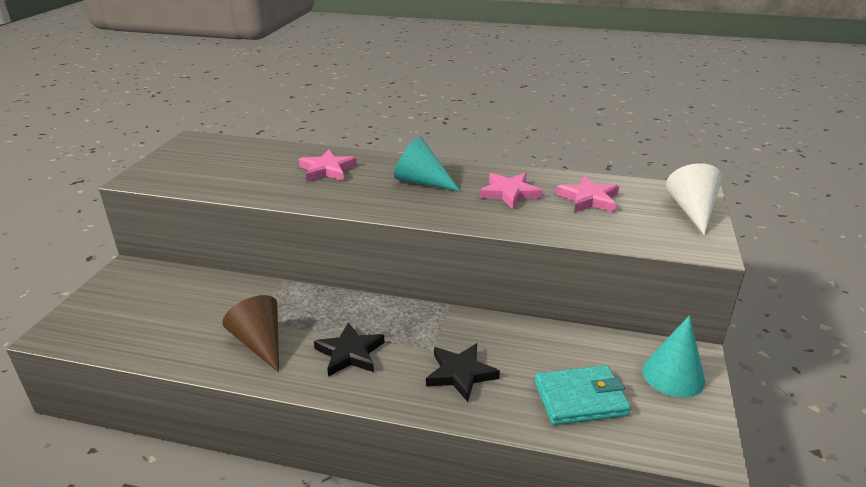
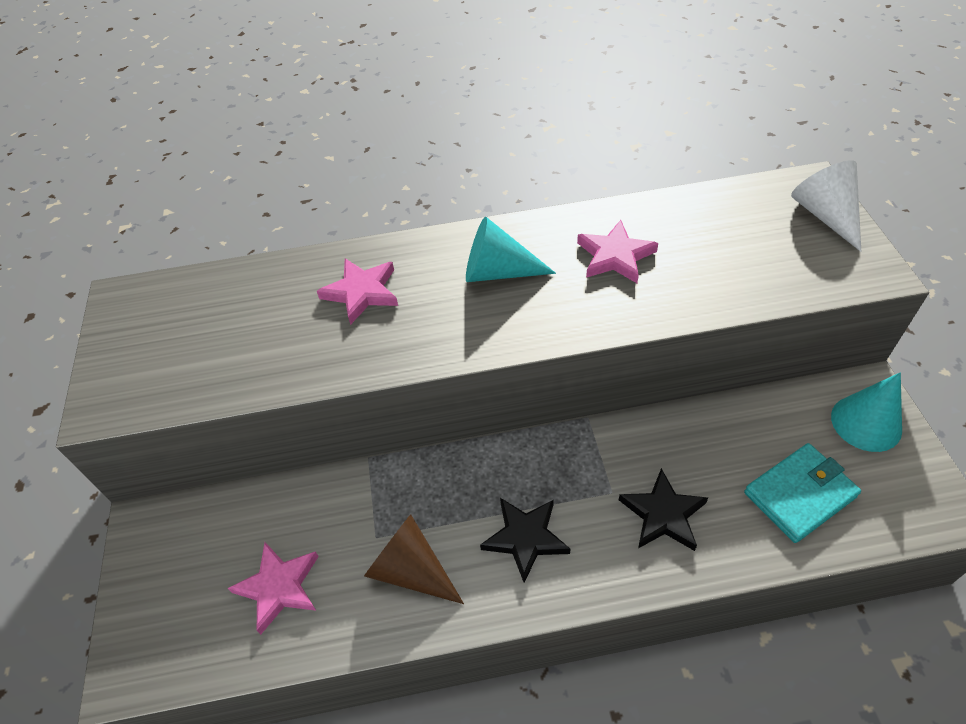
camera: 20 degrees left, 20 degrees up
pink star [556,176,619,212] -> pink star moved to [228,542,319,635]

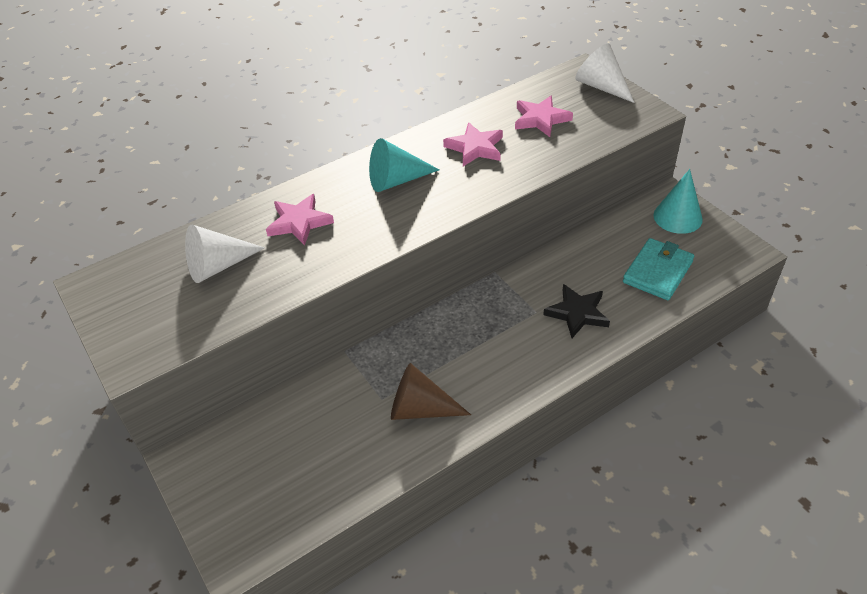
camera: 25 degrees left, 5 degrees down
pink star [228,542,319,635] -> pink star moved to [515,96,573,137]
black star [480,498,570,583] -> none
none -> white cone [185,225,265,283]

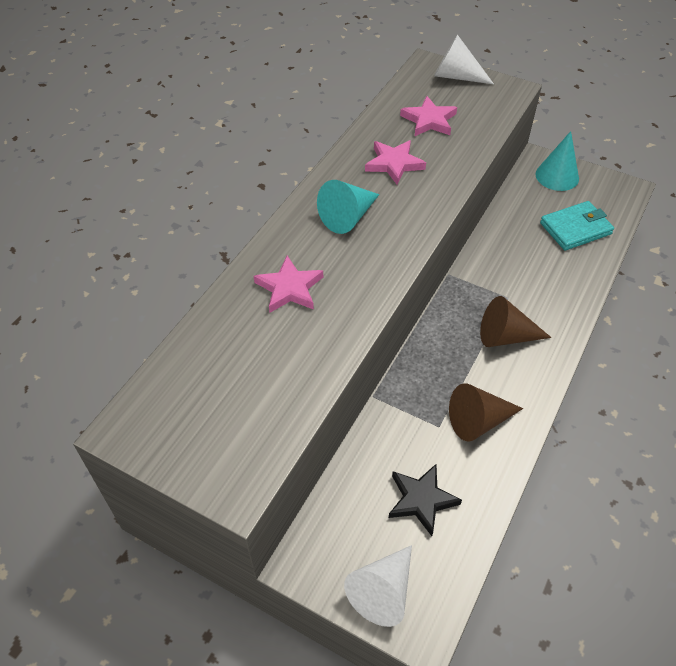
camera: 30 degrees left, 5 degrees up
white cone [185,225,265,283] -> white cone moved to [344,545,412,627]
black star [543,284,610,338] -> black star moved to [389,464,462,536]
turquoise wallet [623,238,694,300] -> turquoise wallet turned 60 degrees clockwise [540,201,614,251]
none -> brown cone [480,296,551,347]

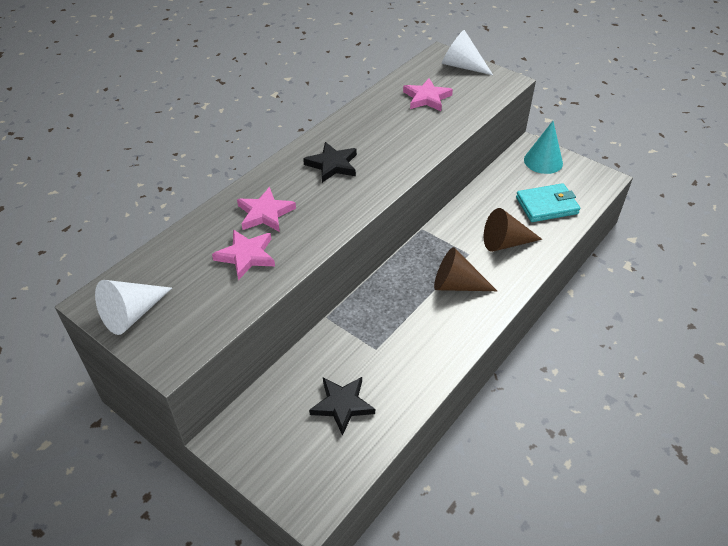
camera: 10 degrees right, 5 degrees down
turquoise cone [317,180,379,234] -> black star [303,142,357,183]
white cone [344,545,412,627] -> white cone moved to [95,280,172,335]
pink star [365,140,426,185] -> pink star moved to [212,230,275,280]
brown cone [449,383,523,442] -> brown cone moved to [484,208,542,252]

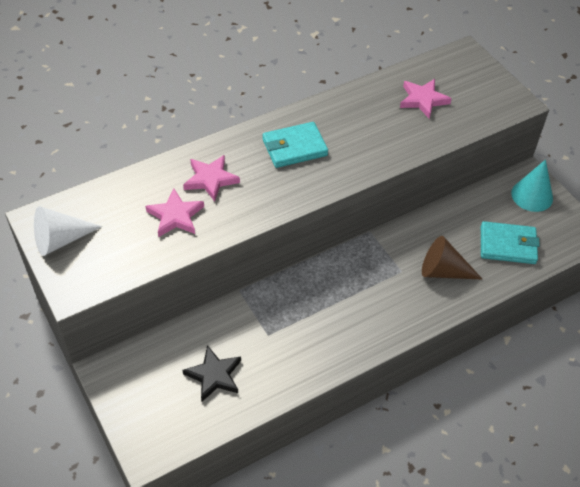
camera: 20 degrees right, 5 degrees up
black star [303,142,357,183] -> turquoise wallet [262,122,328,168]
brown cone [434,247,497,291] -> none
white cone [442,30,493,75] -> none

